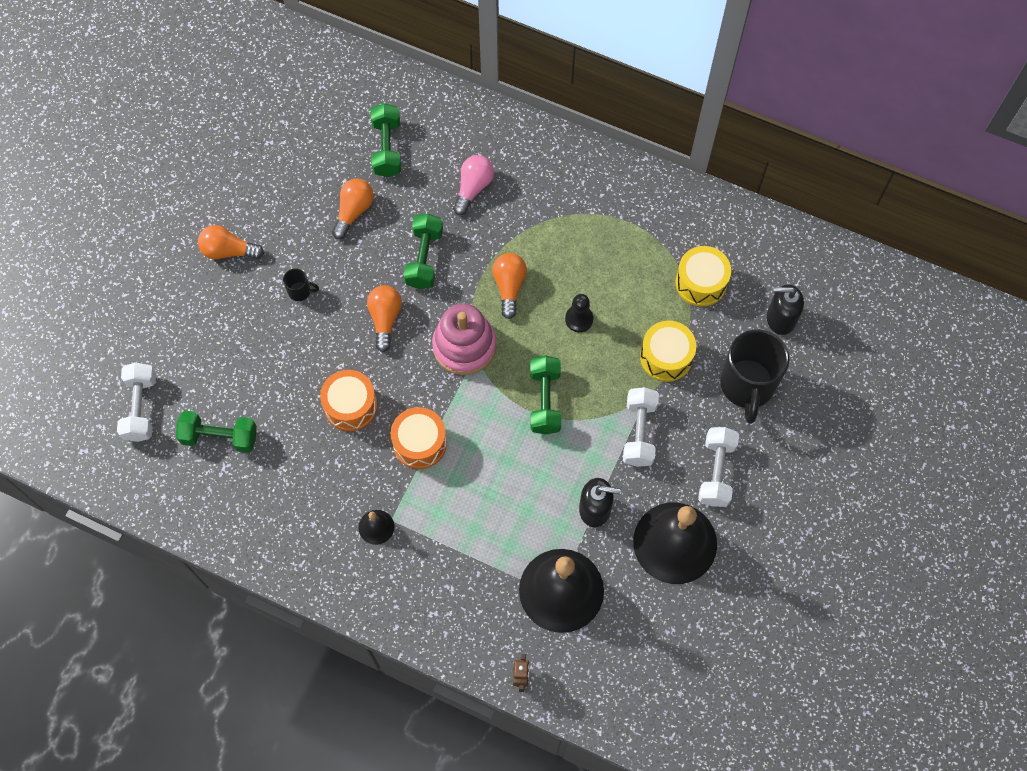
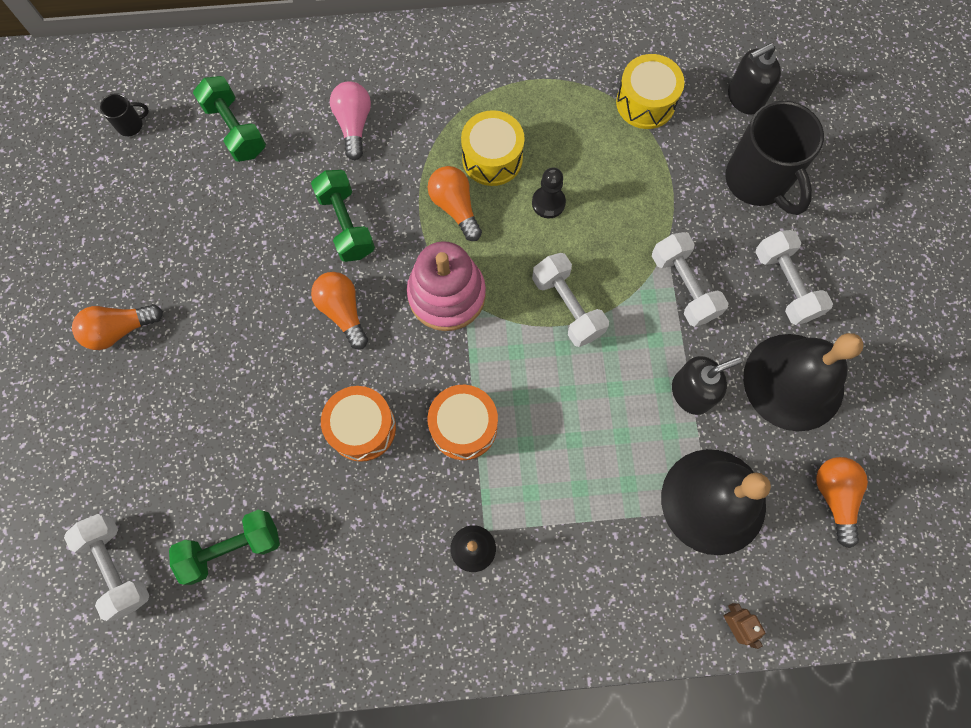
camera: 30 degrees left, 5 degrees up
black mug [283,268,319,301] -> black mug moved to [100,93,149,136]
orange light bulb [332,178,374,239] -> orange light bulb moved to [816,457,868,548]
green dumbbell [530,355,561,435] -> white dumbbell [532,253,609,347]
yellow drum [640,321,696,382] -> yellow drum moved to [461,110,525,186]

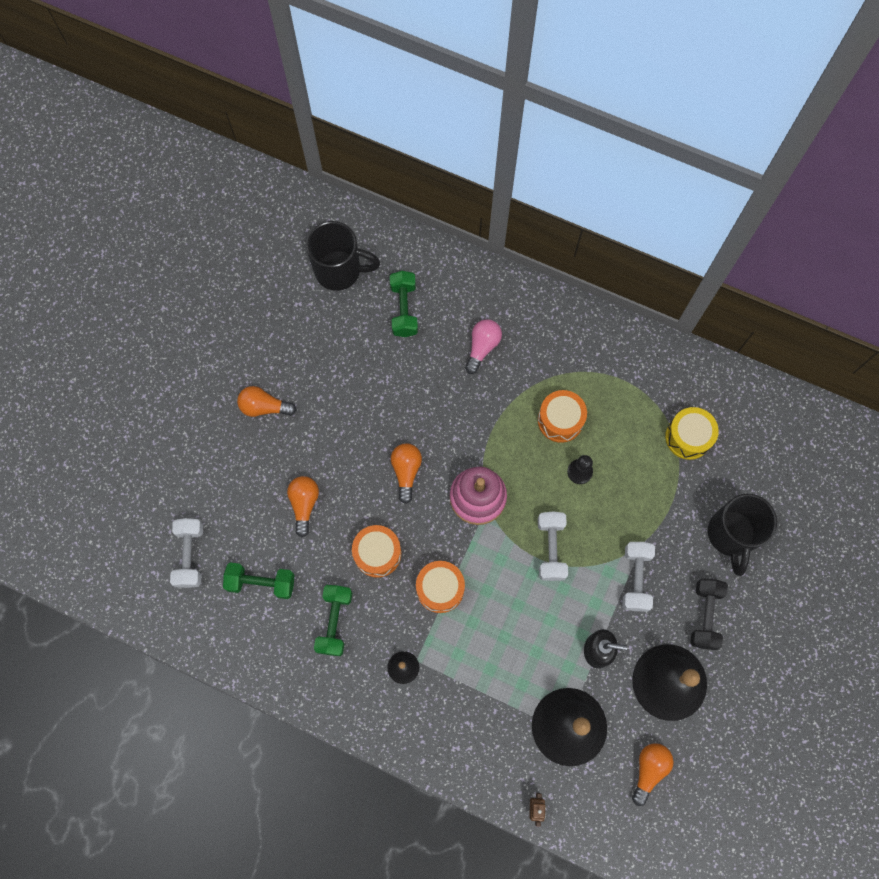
camera: 30 degrees right, 0 degrees up
black mug [100,93,149,136] -> black mug [306,221,380,291], size x2.38
green dumbbell [311,170,375,262] -> green dumbbell moved to [314,585,352,656]
orange light bulb [428,166,482,241] -> orange light bulb moved to [287,476,319,537]
yellow drum [461,110,525,186] -> orange drum [538,390,587,443]
black soap dispenser [728,43,781,115] -> none
white dumbbell [756,230,833,325] -> black dumbbell [690,578,728,650]

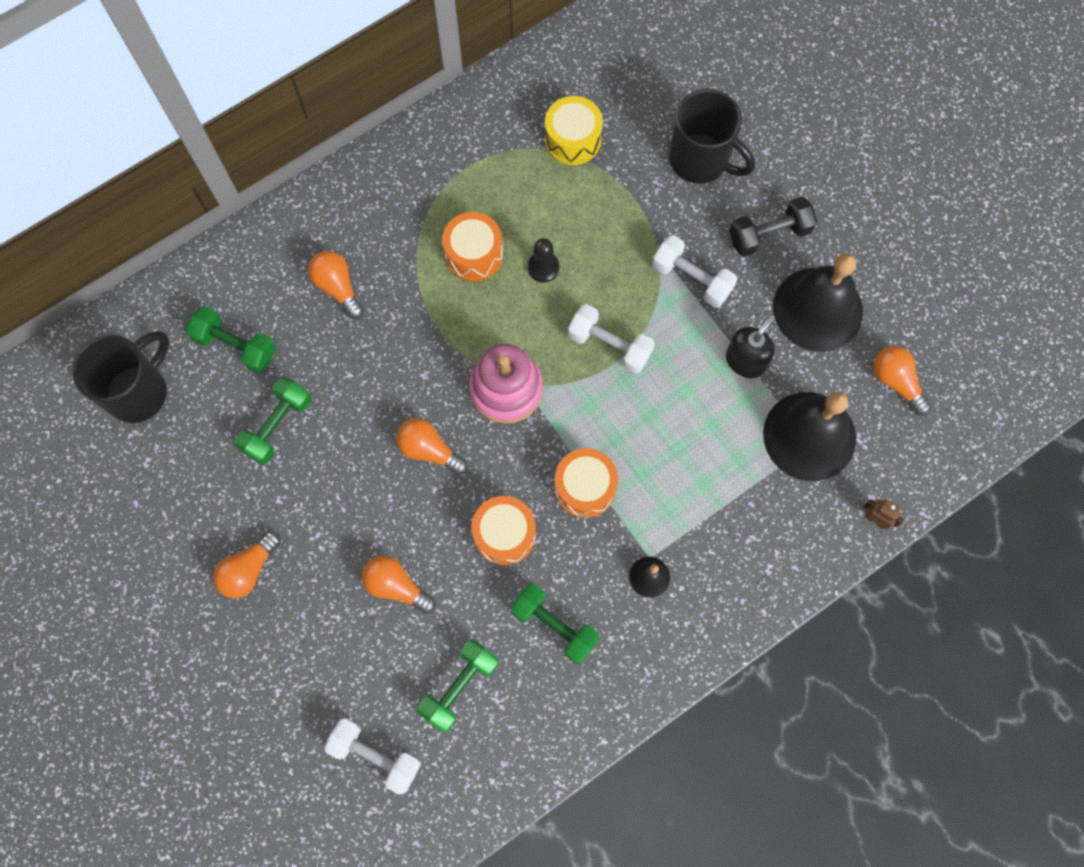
camera: 60 degrees left, 0 degrees up
pink light bulb [465,319,502,374] -> orange light bulb [308,251,364,319]
black dumbbell [690,578,728,650] -> black dumbbell turned 60 degrees counterclockwise [729,197,817,256]
none -> green dumbbell [234,377,311,465]

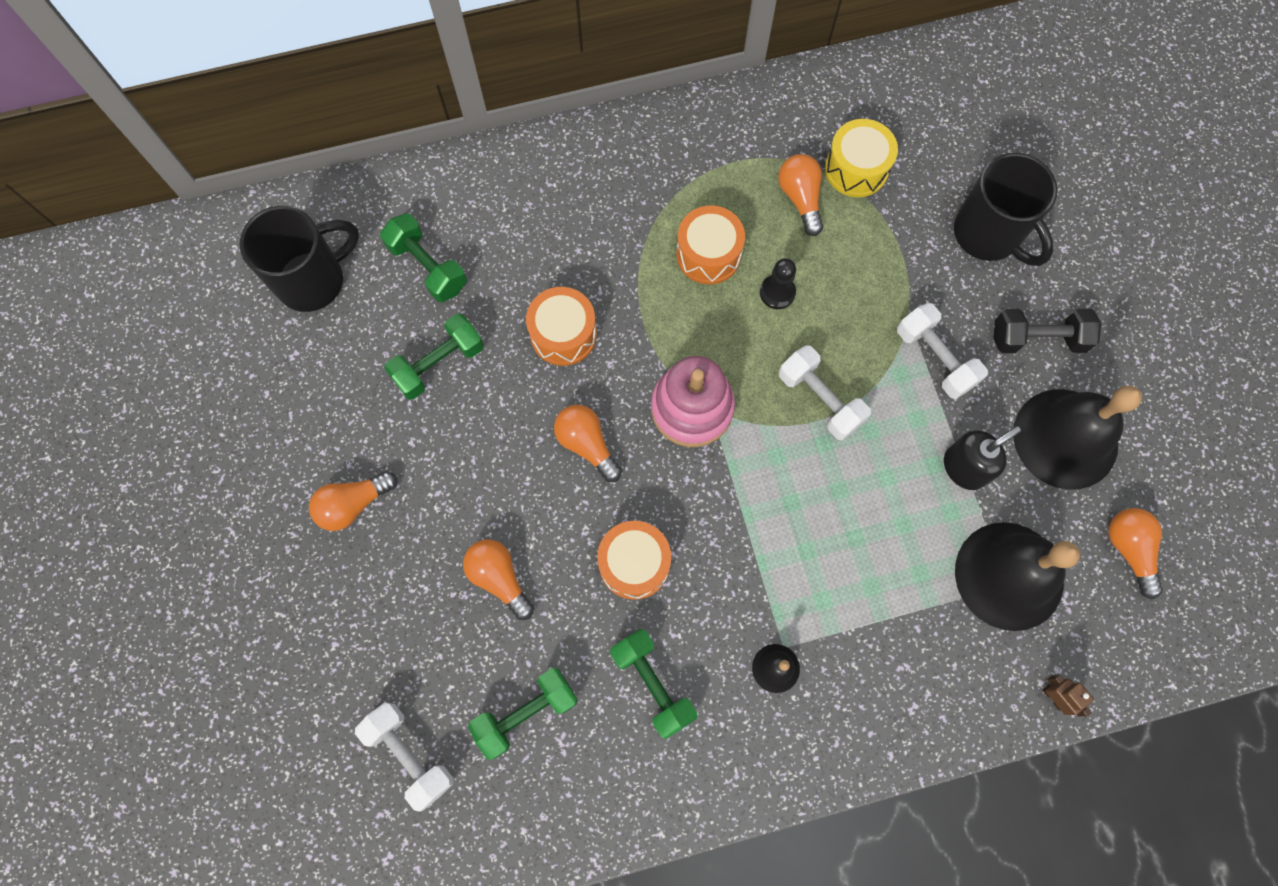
camera: 20 degrees right, 0 degrees up
orange light bulb [308,251,364,319] -> orange light bulb moved to [778,154,823,236]
orange drum [554,448,618,518] -> orange drum moved to [526,287,597,366]

